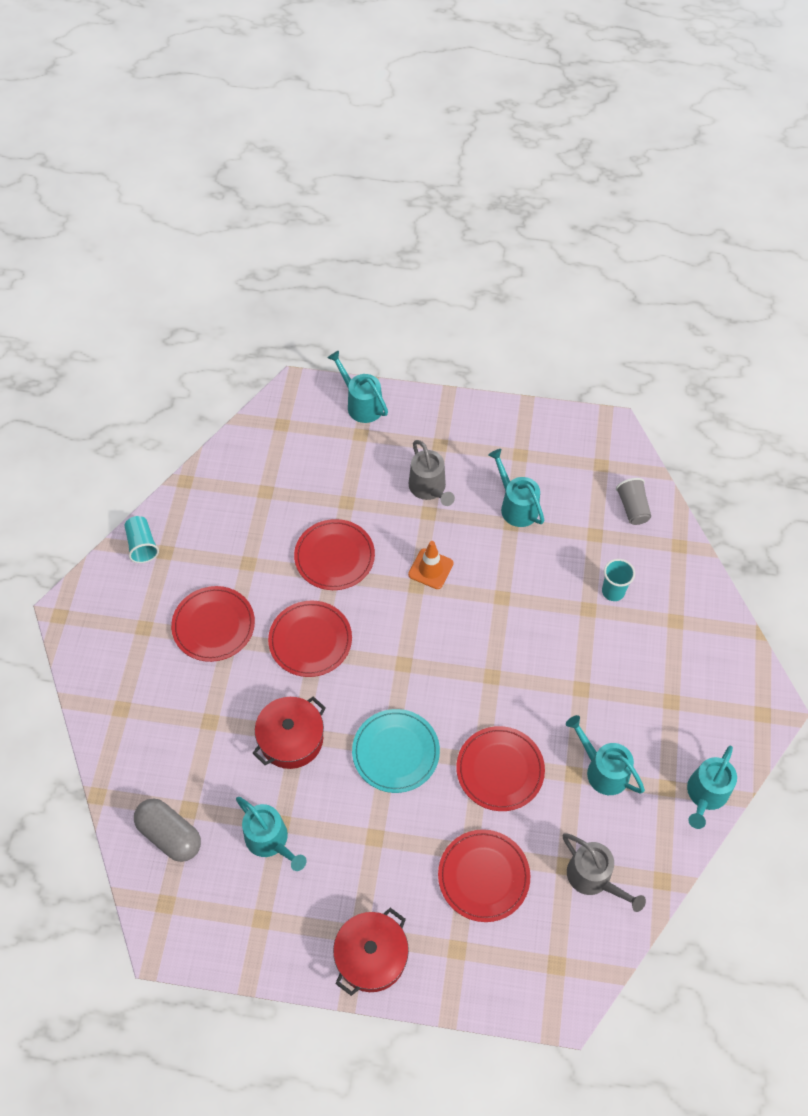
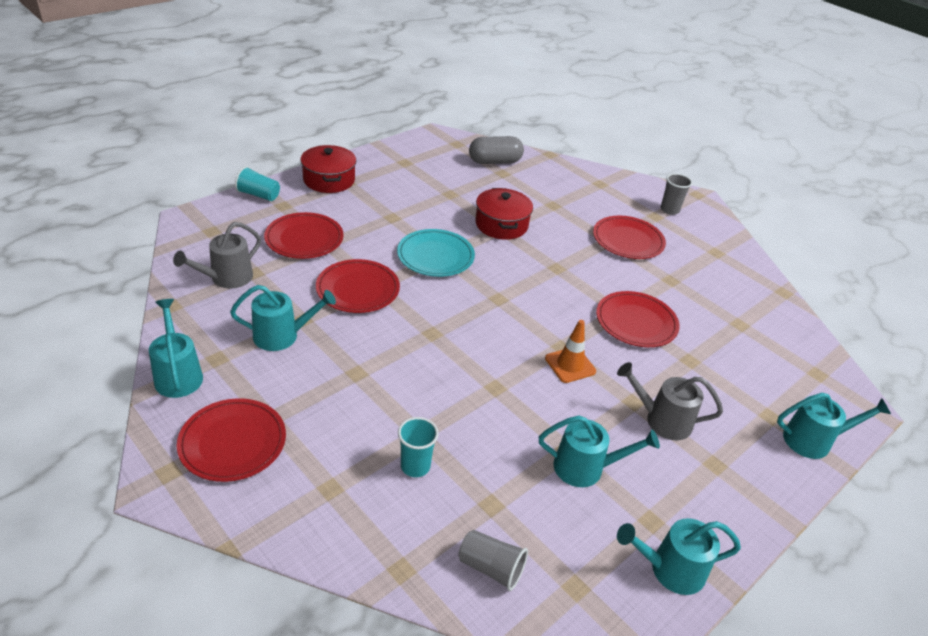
camera: 125 degrees right, 20 degrees down
turquoise cup [125,516,159,563] -> turquoise cup moved to [235,166,280,201]
turquoise watering can [236,797,307,871] -> turquoise watering can moved to [617,518,741,595]
red plate [268,601,352,677] -> red plate moved to [177,398,286,482]
grey watering can [563,833,646,912] -> grey watering can turned 45 degrees counterclockwise [173,222,261,289]
none -> grey cup [661,173,692,215]

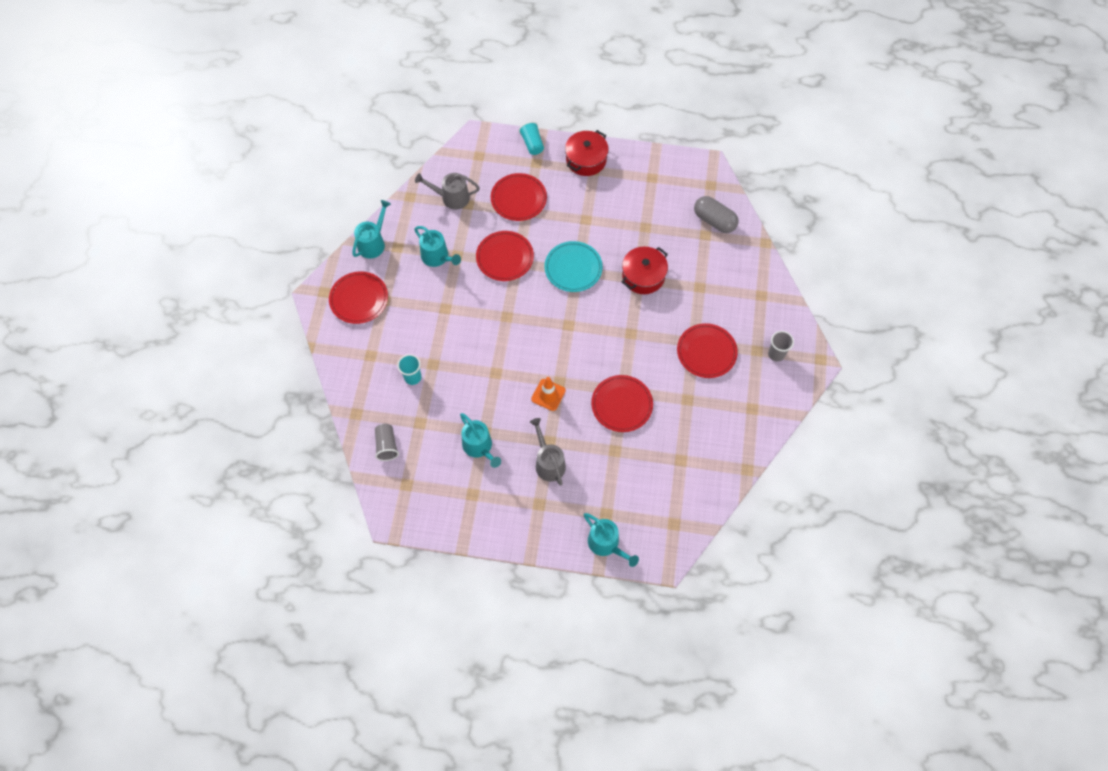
camera: 55 degrees right, 25 degrees up
turquoise watering can [617,518,741,595] -> none

